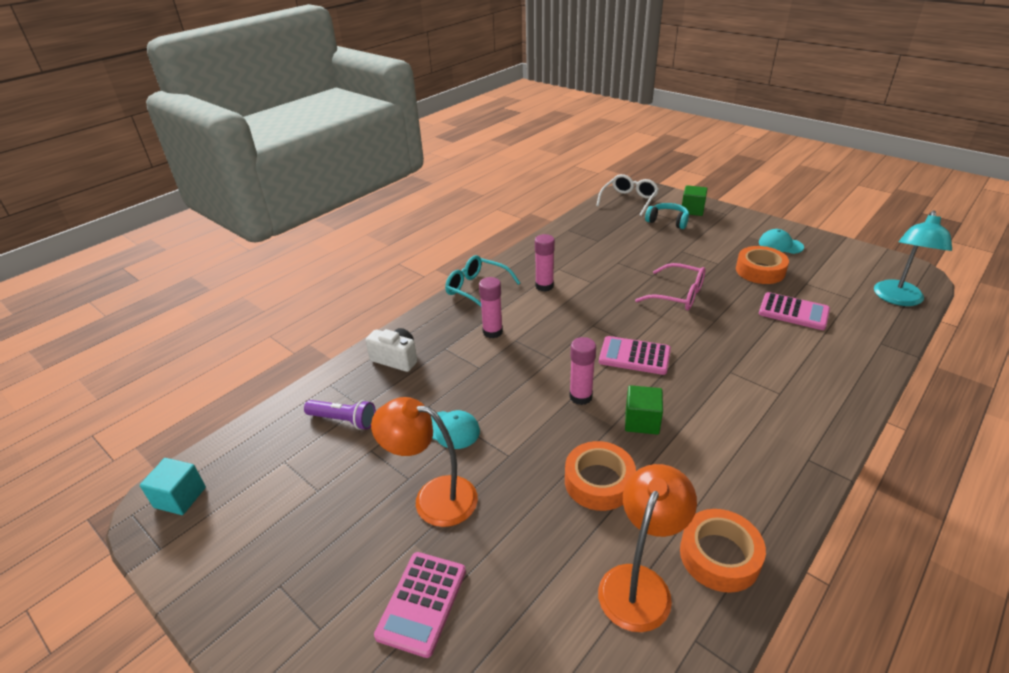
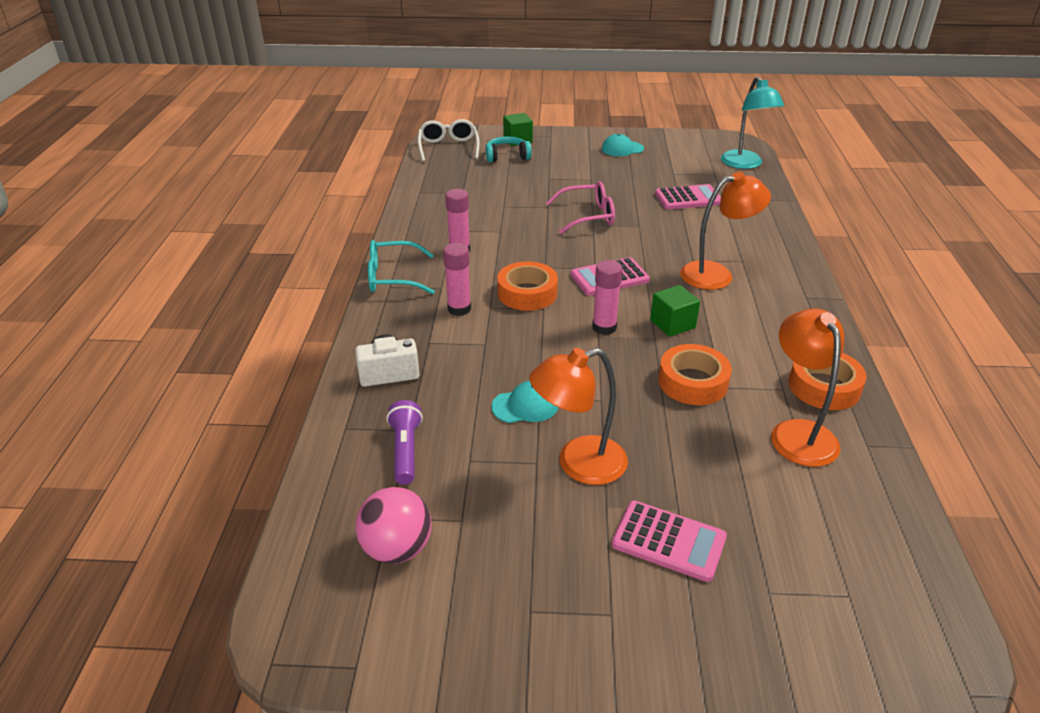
camera: 40 degrees left, 0 degrees up
turquoise cube [140,458,206,515] -> none
purple flashlight [304,400,376,430] -> purple flashlight turned 75 degrees counterclockwise [387,400,423,485]
pink calculator [374,552,466,658] -> pink calculator turned 45 degrees counterclockwise [612,501,727,582]
orange tape [736,246,789,284] -> orange tape moved to [497,261,558,311]
none -> pink ball [355,487,432,564]
none -> orange lamp [680,172,771,290]

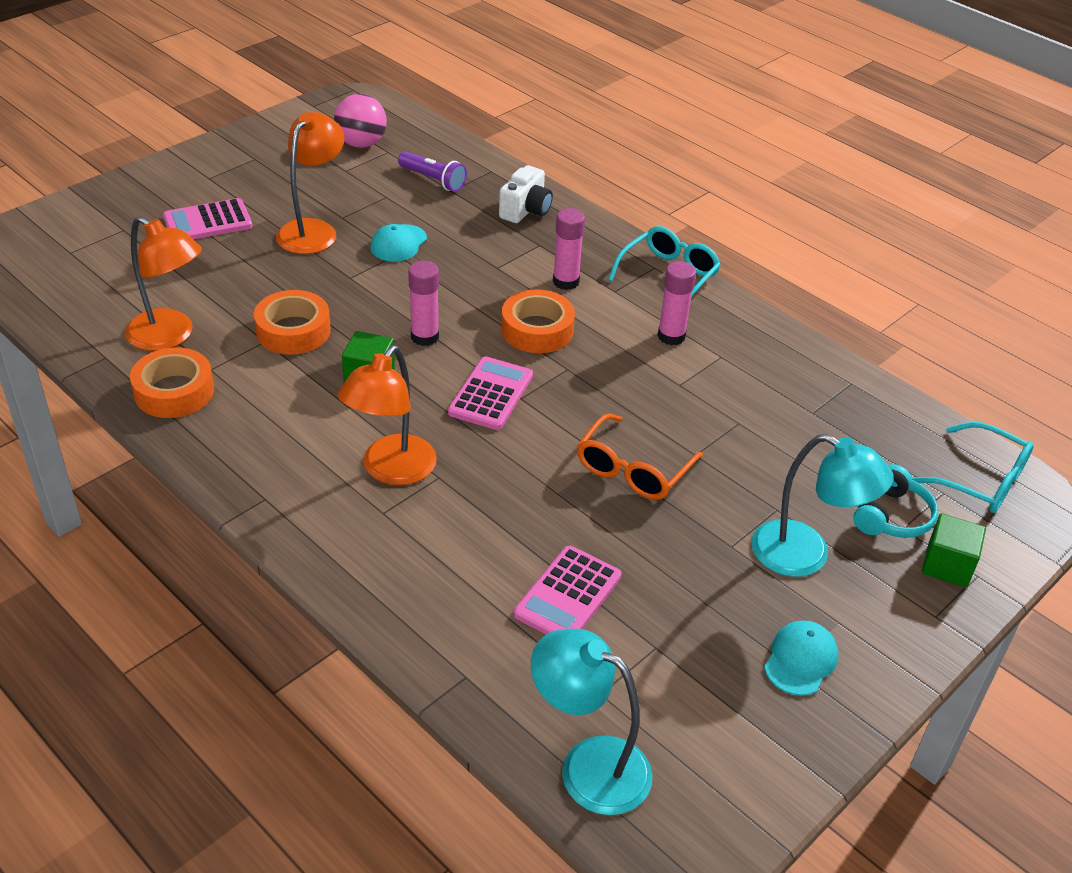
camera: 130 degrees right, 5 degrees up
white glasses [418,119,479,162] -> turquoise glasses [911,422,1034,513]
pink glasses [546,181,615,234] -> orange glasses [577,413,703,500]
none -> turquoise lamp [752,434,894,577]

